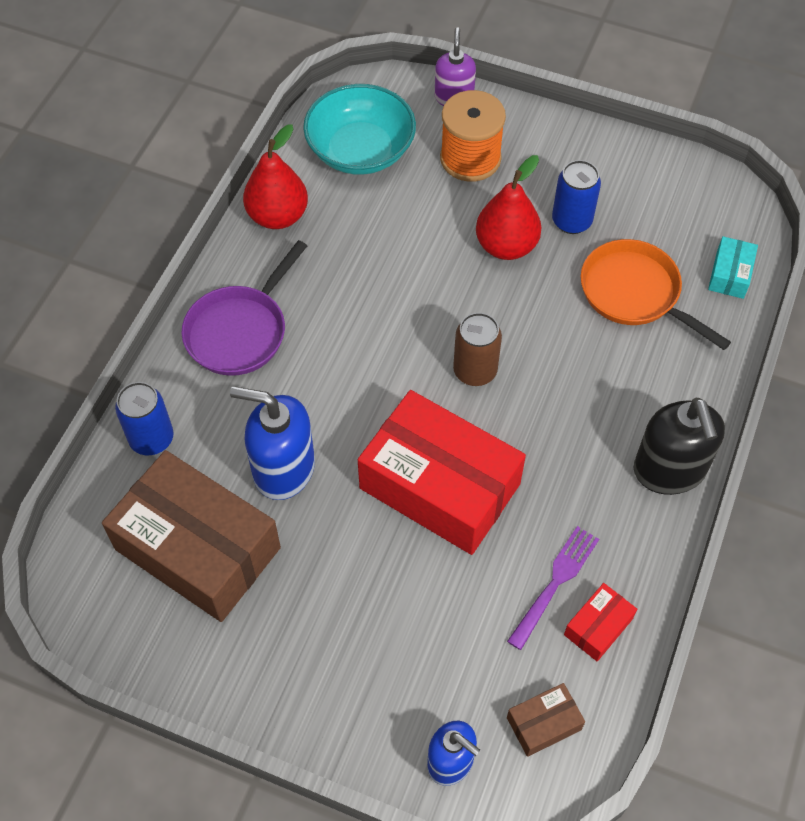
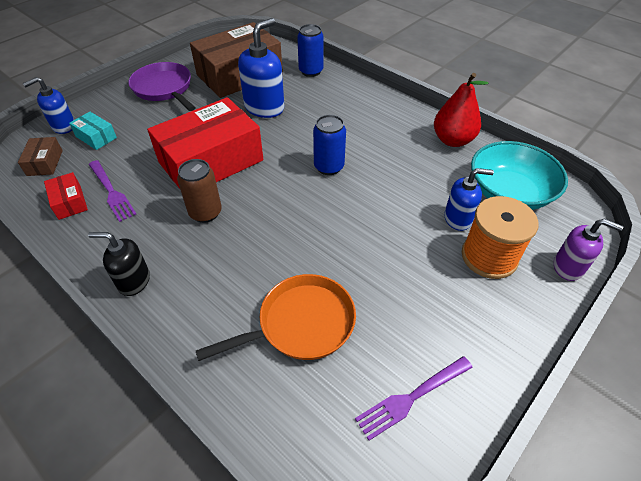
camera: 110 degrees right, 10 degrees down
purple pan [181,240,307,376] -> purple pan moved to [128,62,196,111]
brown can [453,312,502,386] -> brown can moved to [177,159,222,223]
red pear [476,155,541,260] -> none
blue can [552,160,601,234] -> blue can moved to [313,115,346,175]
black soap dispenser [634,398,725,495] -> black soap dispenser [88,232,150,296], size x0.63
turquoise box [708,236,758,299] -> turquoise box moved to [69,112,117,150]
none -> purple fork [355,356,473,441]
none -> blue soap dispenser [444,168,494,231]

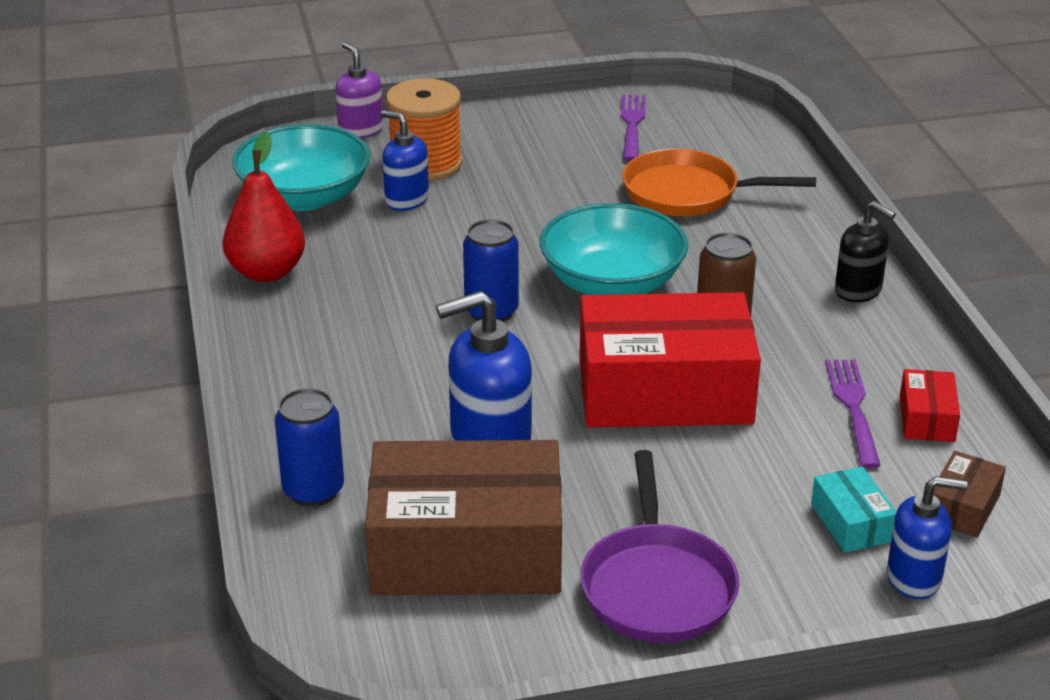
camera: 145 degrees left, 15 degrees down
purple fork [355,356,473,441] -> purple fork turned 90 degrees counterclockwise [621,95,646,161]
none -> turquoise bowl [540,203,688,295]

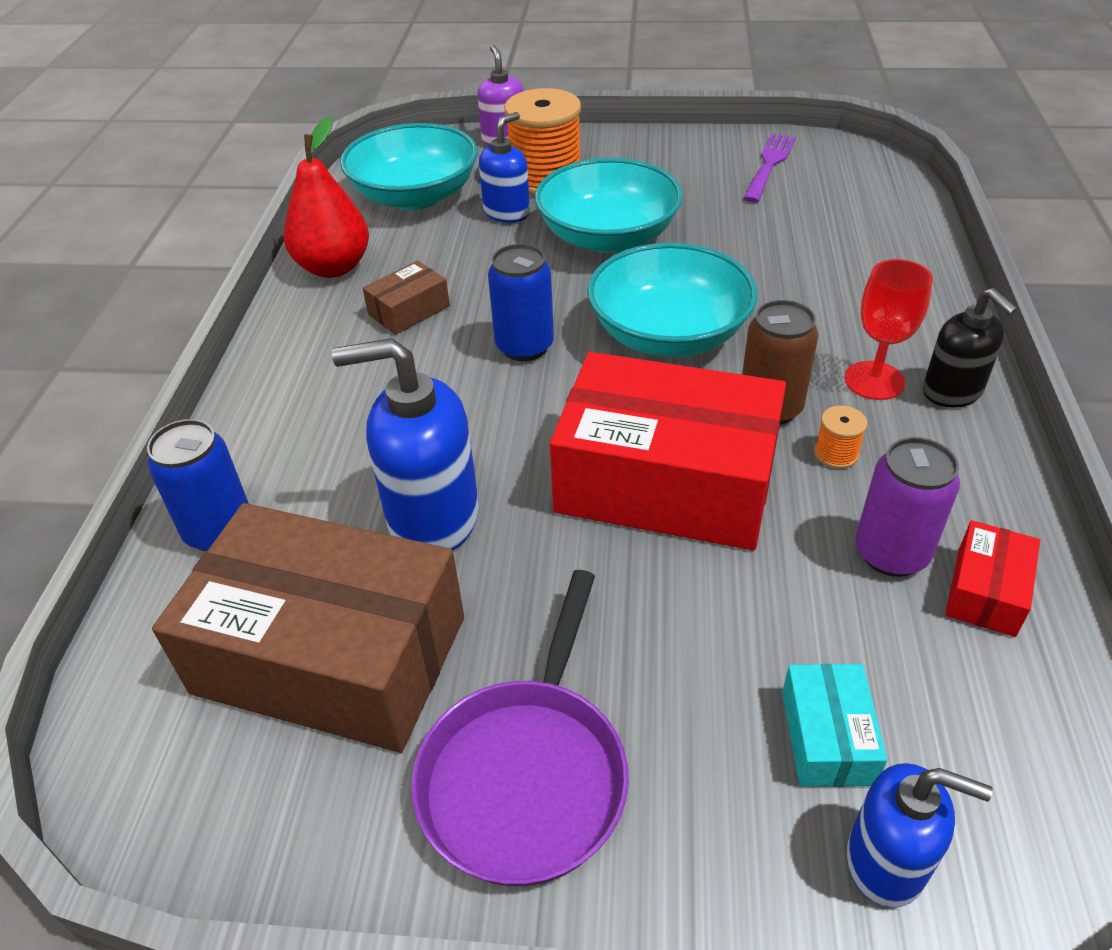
camera: 20 degrees right, 10 degrees up
blue soap dispenser [381,110,429,211] -> blue soap dispenser turned 75 degrees clockwise [479,112,530,223]
orange pan [622,149,816,216] -> none
purple fork [825,360,881,468] -> purple can [855,437,960,577]
brown box [933,451,1006,538] -> brown box moved to [363,260,450,335]
none -> turquoise bowl [535,158,683,253]
none -> orange spool [814,405,867,469]
none -> red goblet [844,259,933,400]

